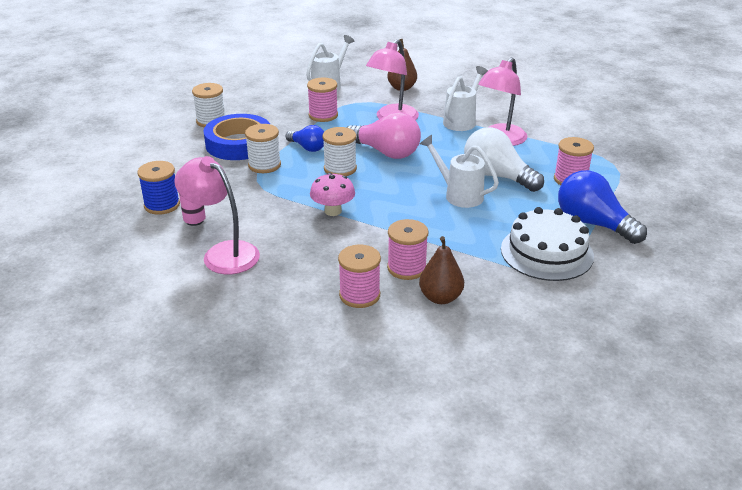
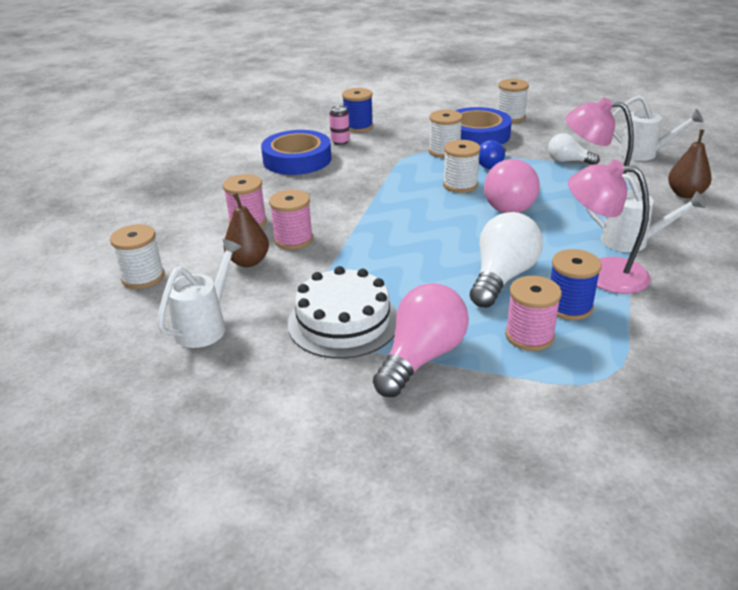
camera: 80 degrees right, 0 degrees up
pink lamp [174,156,260,274] -> blue tape [261,130,332,175]
pink spool [307,78,338,122] -> white light bulb [548,133,600,165]
pink mushroom [310,173,355,216] -> none
white watering can [420,135,499,208] -> white watering can moved to [157,239,242,348]
blue light bulb [558,170,647,244] -> pink light bulb [373,283,469,397]
none -> white spool [110,224,165,289]
none -> blue spool [550,249,602,320]

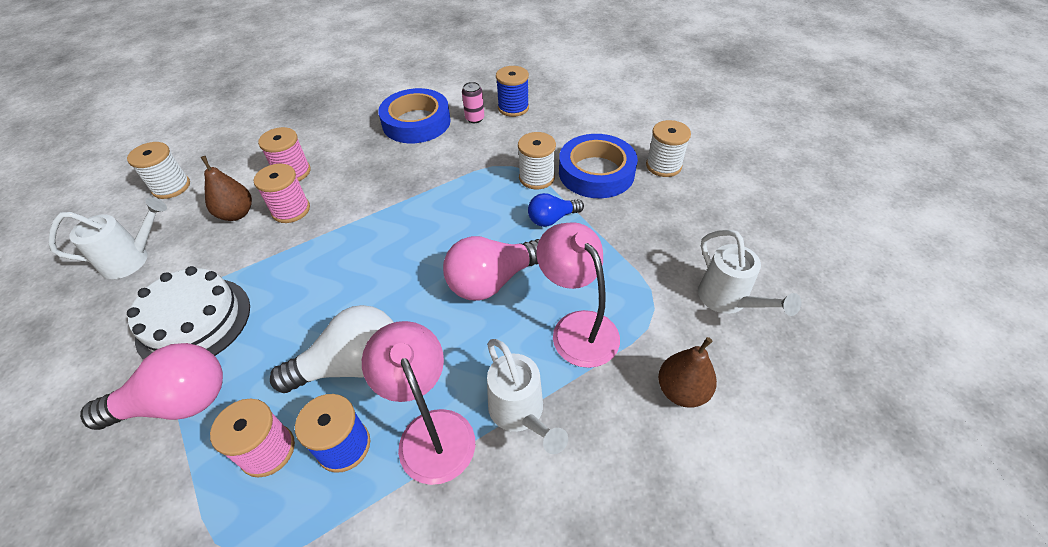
camera: 40 degrees right, 15 degrees up
white spool [443,140,481,193] -> none
white light bulb [548,133,600,165] -> none

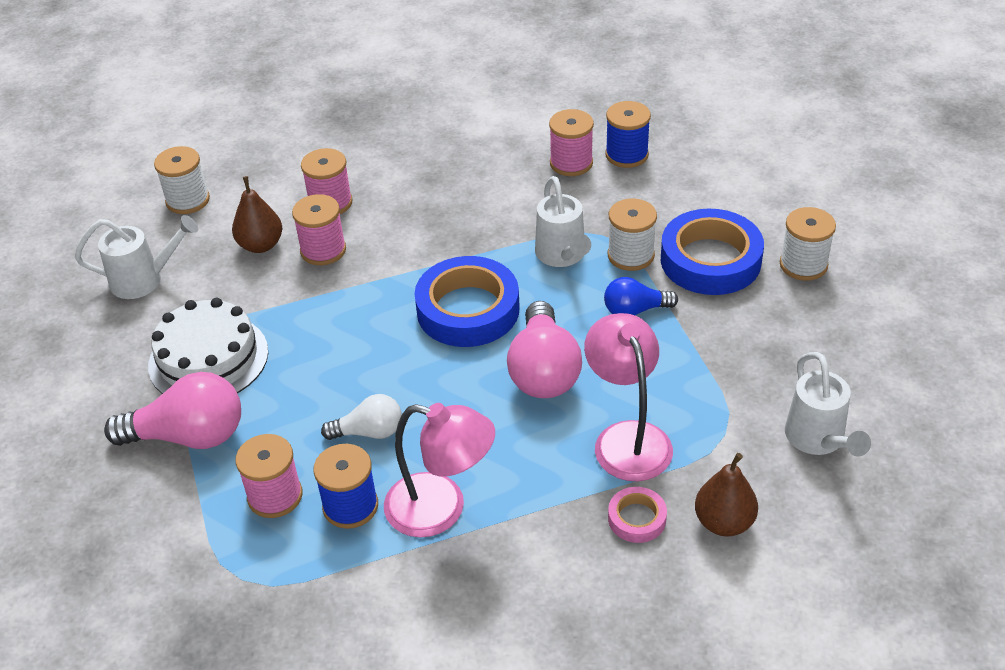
camera: 15 degrees right, 5 degrees down
white light bulb [270,305,394,393] -> white light bulb [321,394,402,440], size x0.58
pink lamp [362,321,475,485] -> pink lamp turned 120 degrees clockwise [384,403,495,538]
blue tape [378,88,451,143] -> blue tape moved to [415,256,520,347]
pink light bulb [443,236,540,301] -> pink light bulb turned 75 degrees counterclockwise [507,301,582,398]
pink can [462,82,484,123] -> pink spool [549,109,594,176]
white watering can [487,339,568,454] -> white watering can moved to [535,176,591,267]
none -> pink tape [608,487,667,543]

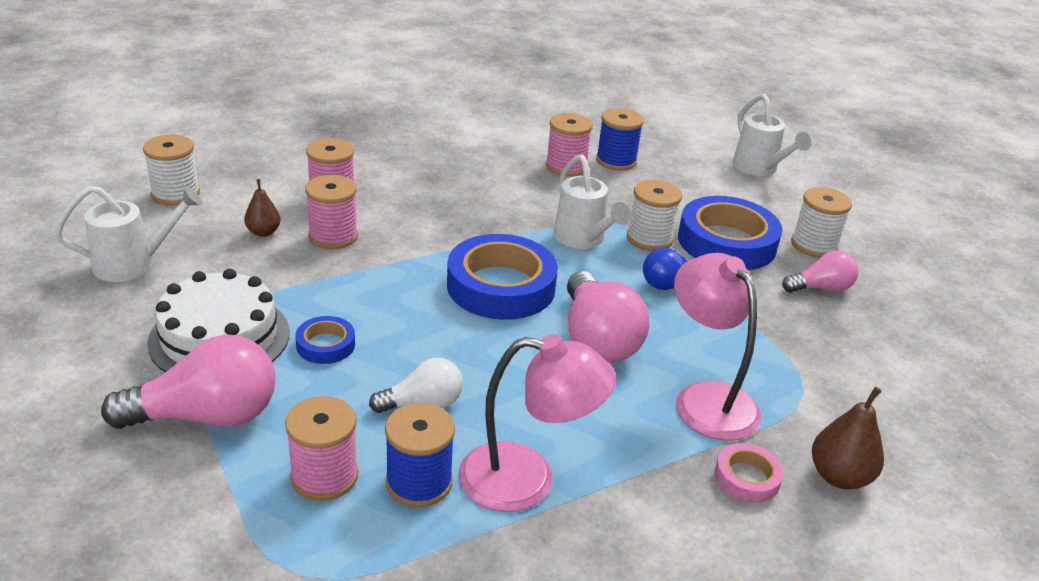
camera: 15 degrees left, 10 degrees down
brown pear [232,176,282,253] -> brown pear [244,179,281,237], size x0.66
white watering can [785,352,871,457] -> white watering can moved to [733,94,812,176]
none -> blue tape [295,316,355,364]
none -> pink light bulb [782,250,859,293]

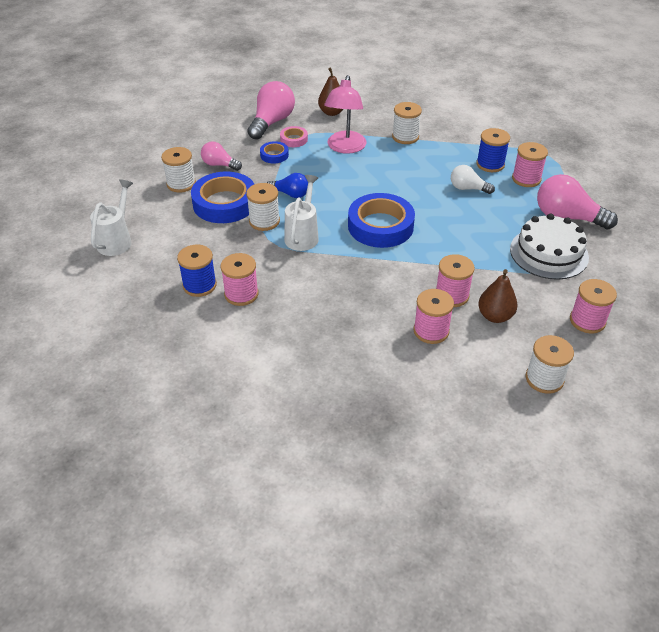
camera: 140 degrees left, 10 degrees up
white watering can [54,186,203,282] -> pink spool [570,279,617,334]
brown pear [244,179,281,237] -> brown pear [478,269,518,323], size x1.51
blue tape [295,316,355,364] -> blue tape moved to [260,141,289,164]
pink lamp [459,334,616,512] -> none
pink light bulb [567,271,649,363] -> pink light bulb moved to [247,81,295,140]
pink tape [714,443,784,503] -> pink tape moved to [280,126,308,147]
none -> white spool [392,102,422,144]

